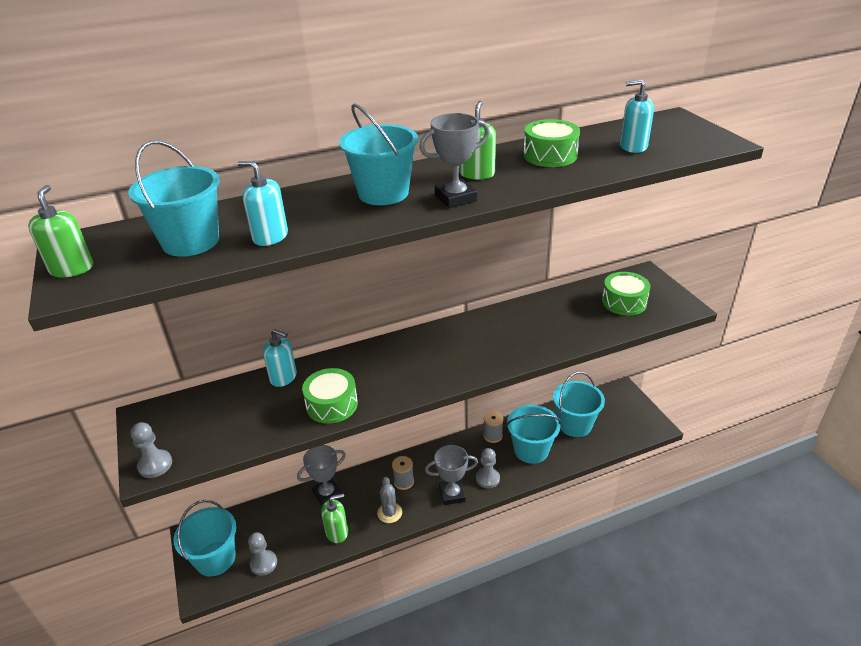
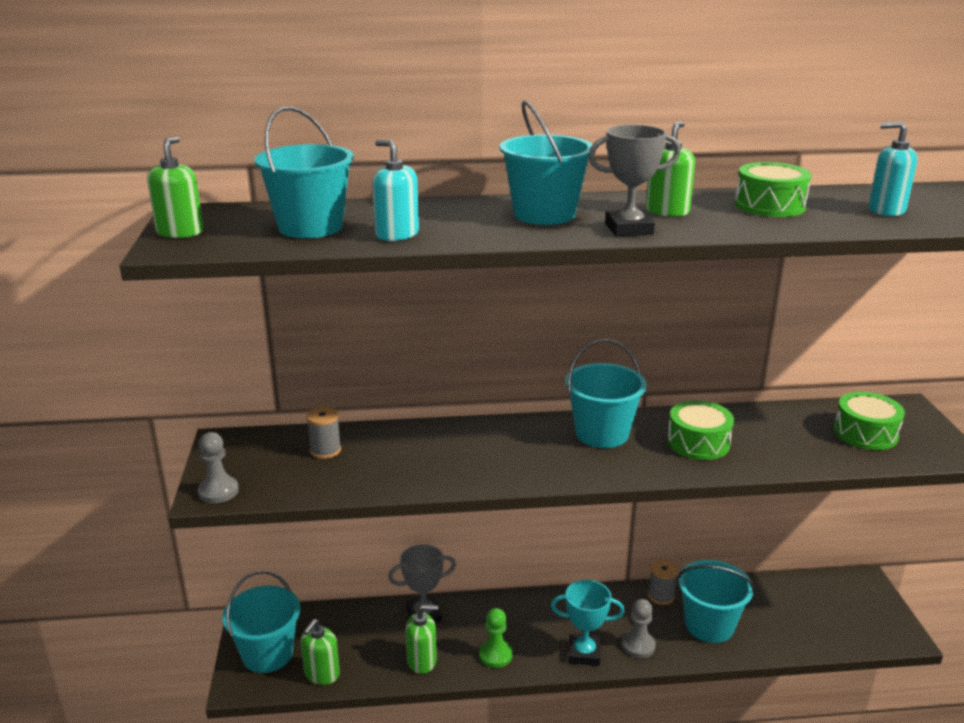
camera: 15 degrees right, 10 degrees down
grey pawn [248,533,277,576] -> green soap dispenser [301,619,340,685]
turquoise soap dispenser [263,329,297,387] -> none
green drum [302,368,358,424] -> green drum moved to [667,400,734,460]
grey cactus [377,477,402,523] -> green pawn [479,608,513,668]
grey spool [392,456,414,490] -> grey spool moved to [306,407,341,459]
grey trophy [425,445,478,505] -> turquoise trophy [551,580,625,666]
turquoise bucket [553,372,605,437] -> turquoise bucket moved to [565,339,647,448]

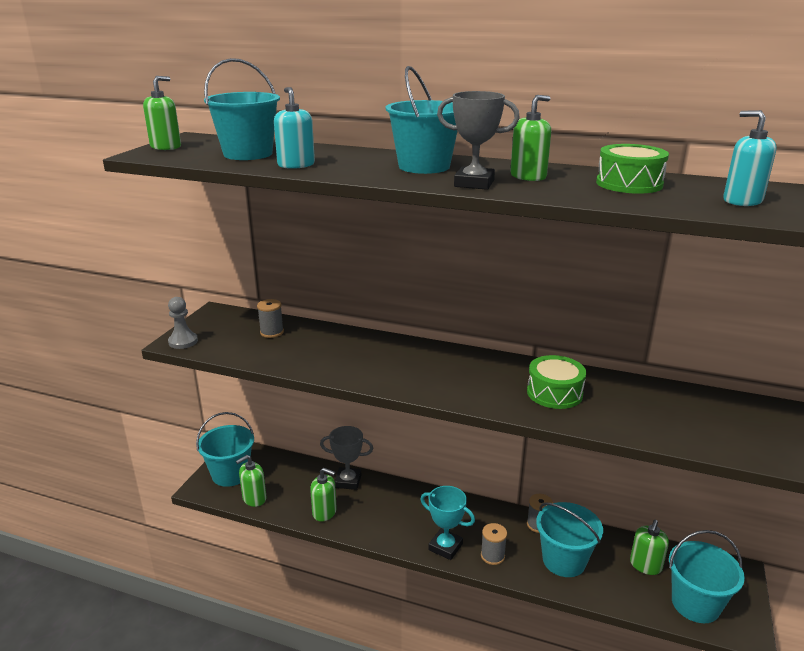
camera: 25 degrees right, 0 degrees up
green pawn [479,608,513,668] -> none
turquoise bucket [565,339,647,448] -> turquoise bucket moved to [669,530,745,623]
grey pawn [622,599,656,658] -> grey spool [481,523,507,565]
green drum [834,392,905,450] -> none
none -> green soap dispenser [630,520,669,575]

